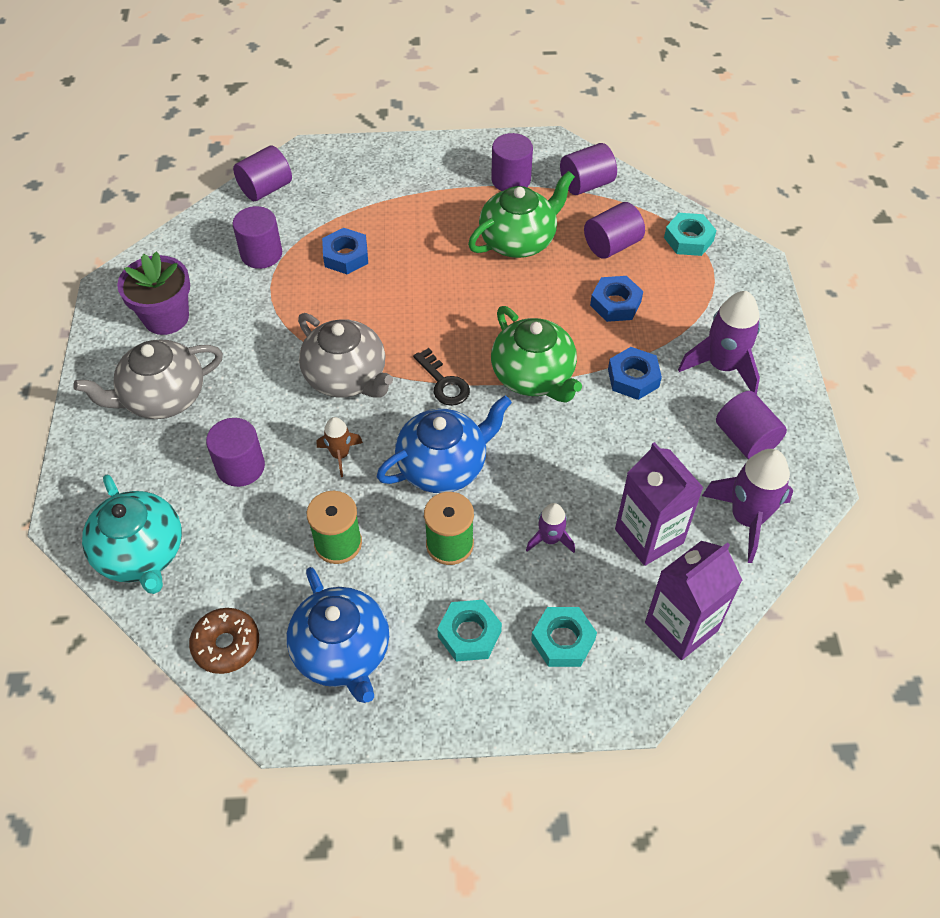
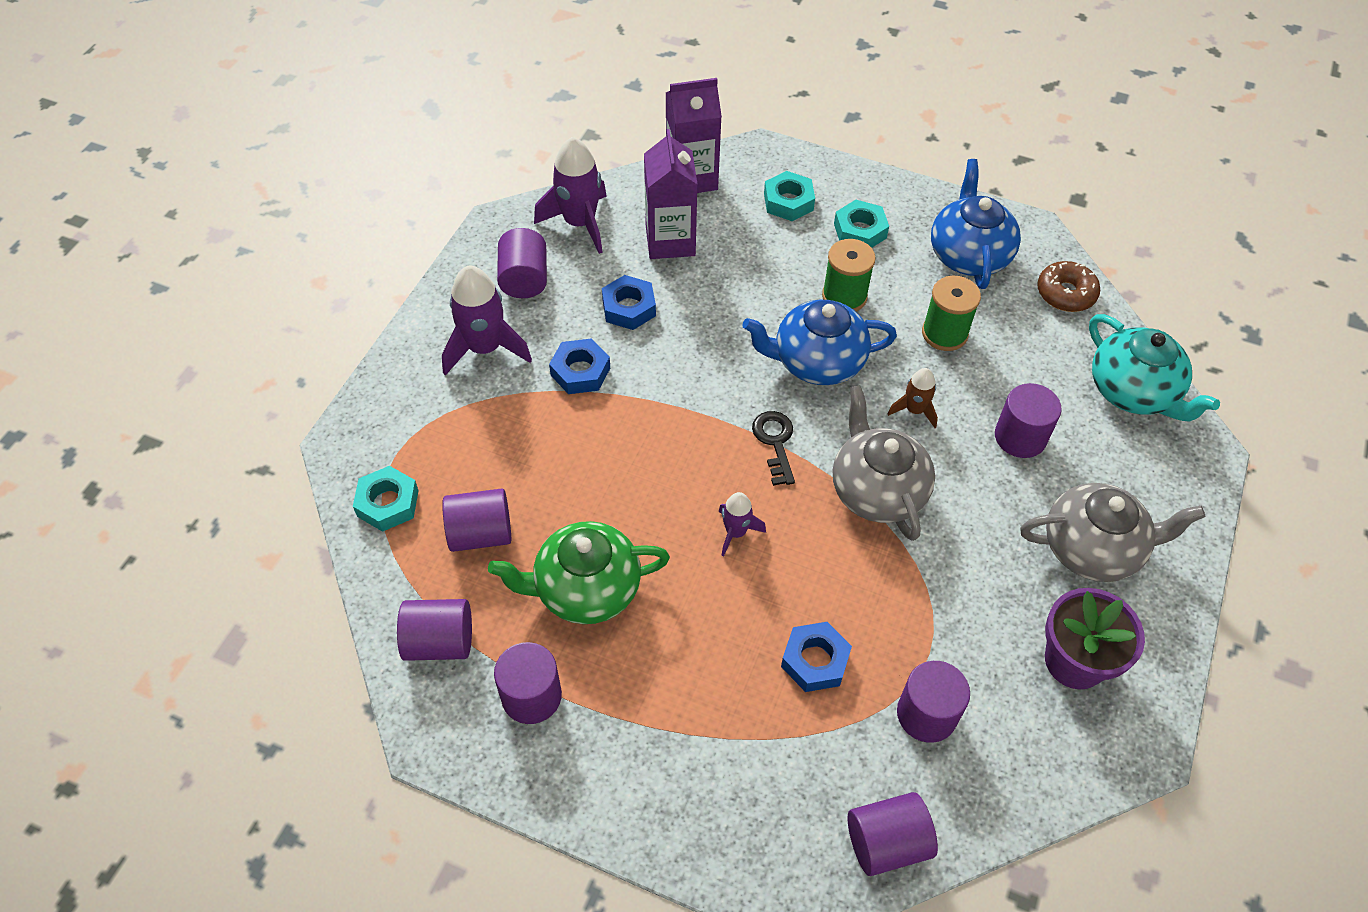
camera: 155 degrees left, 0 degrees up
turquoise teapot [82,475,182,594] -> turquoise teapot turned 150 degrees clockwise [1089,314,1220,422]
green teapot [491,306,582,403] -> none
purple rocket [526,503,575,553] -> purple rocket moved to [719,492,766,556]
blue nut [590,276,643,322] -> blue nut moved to [602,275,656,330]

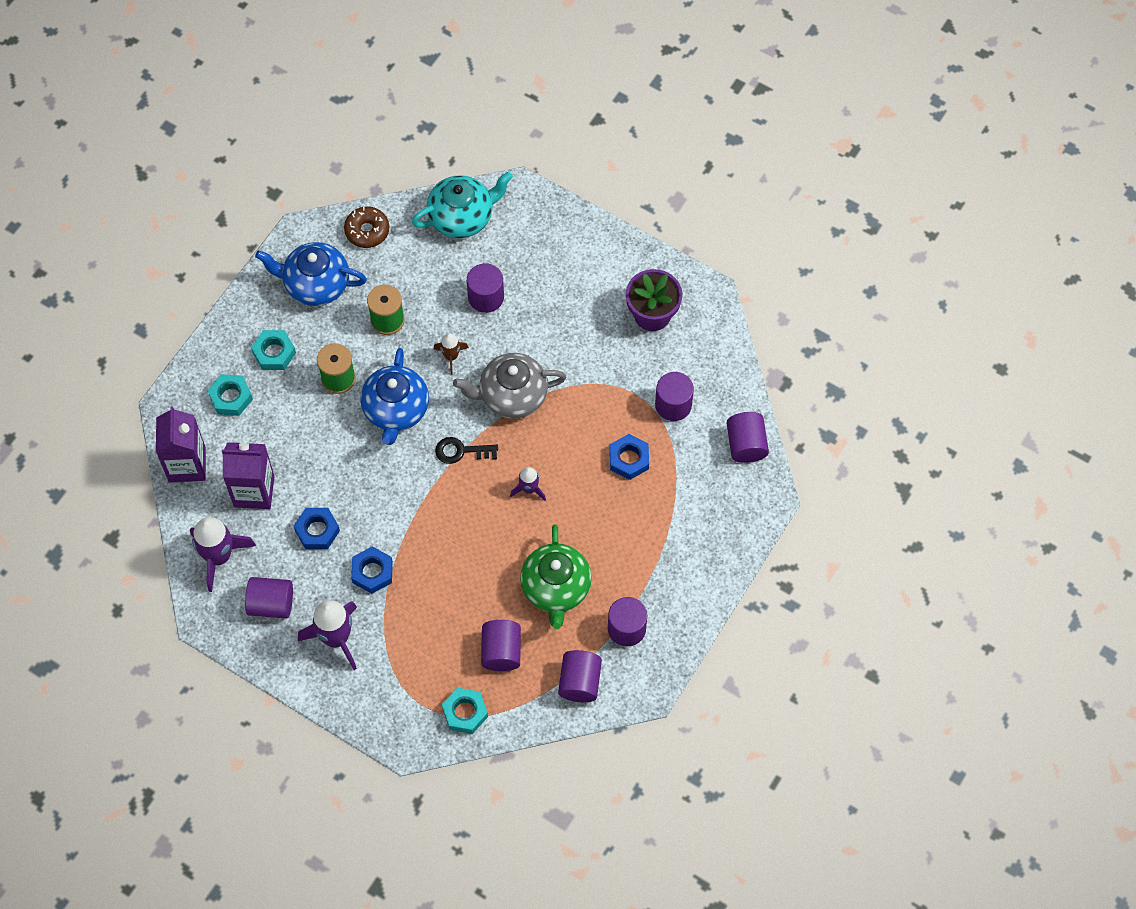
camera: 80 degrees left, 10 degrees up
grey teapot [1020,483,1205,582] -> none

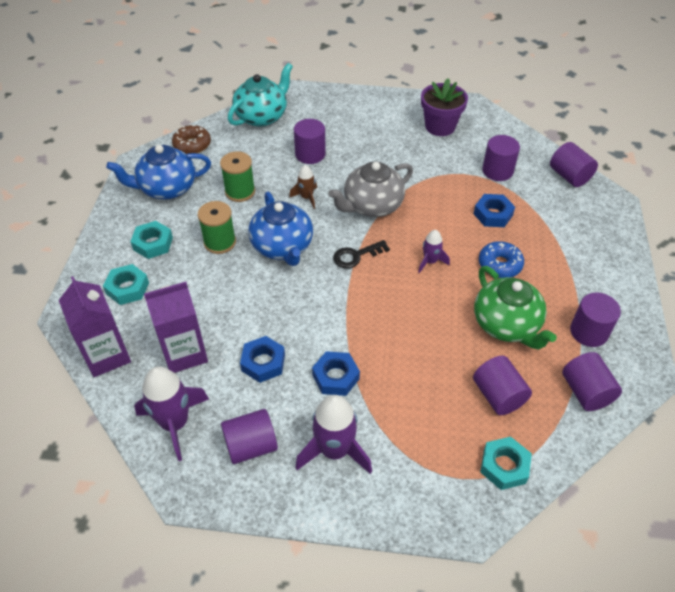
camera: 25 degrees left, 15 degrees down
none -> blue donut [479,241,524,278]

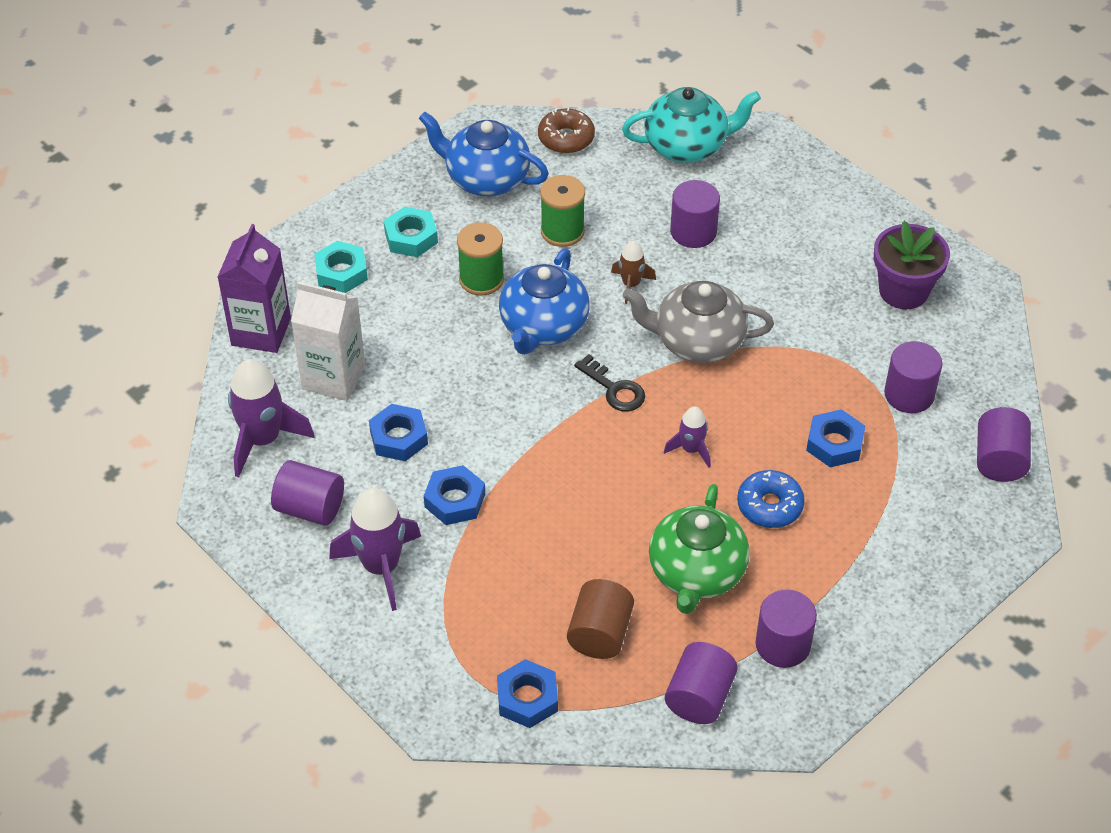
camera: 40 degrees right, 0 degrees up
purple carton [144,282,208,373] -> white carton [291,281,365,401]
black key [333,240,390,269] -> black key turned 150 degrees counterclockwise [574,354,645,412]
purple cylinder [473,356,532,415] -> brown cylinder [567,579,634,659]
turquoise nut [480,437,532,490] -> blue nut [497,659,558,728]

